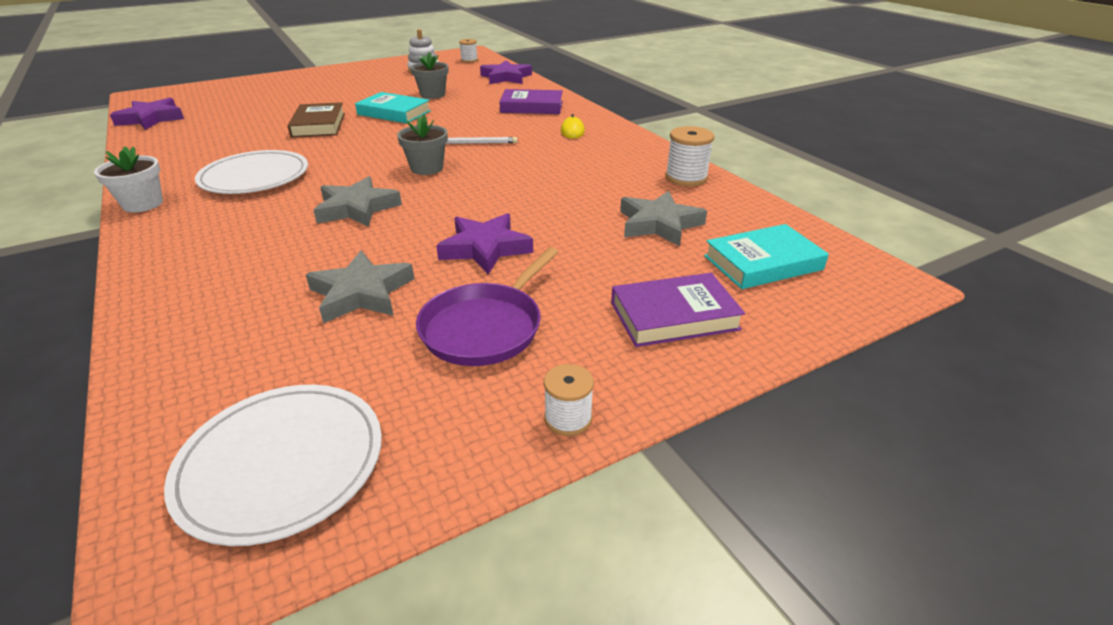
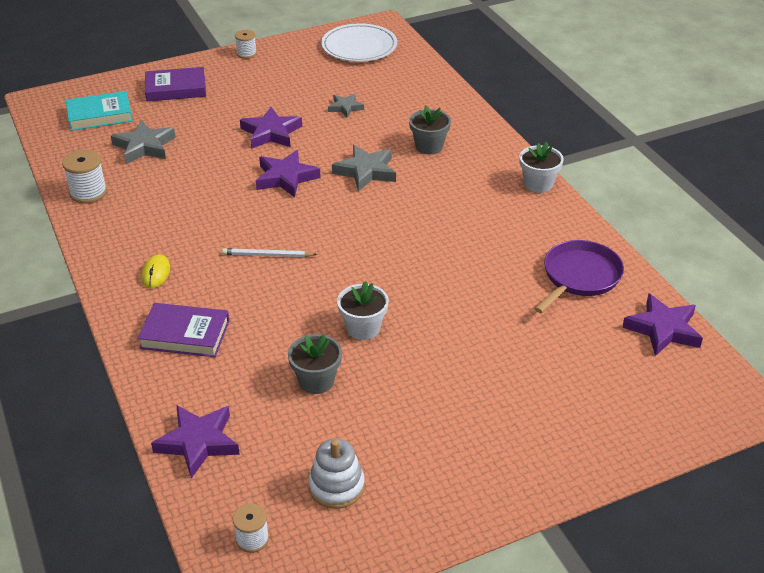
camera: 175 degrees left, 5 degrees up
white plate [195,150,308,194] -> none
brown book [287,102,345,138] -> none
grey star [306,250,414,324] -> grey star [328,94,364,118], size x0.60
turquoise book [355,92,431,124] -> white flower pot [337,281,389,340]
grey flower pot [397,115,448,175] -> grey flower pot moved to [409,105,451,154]
purple pan [416,247,558,366] -> purple pan moved to [535,240,624,313]
none -> purple star [256,150,321,197]

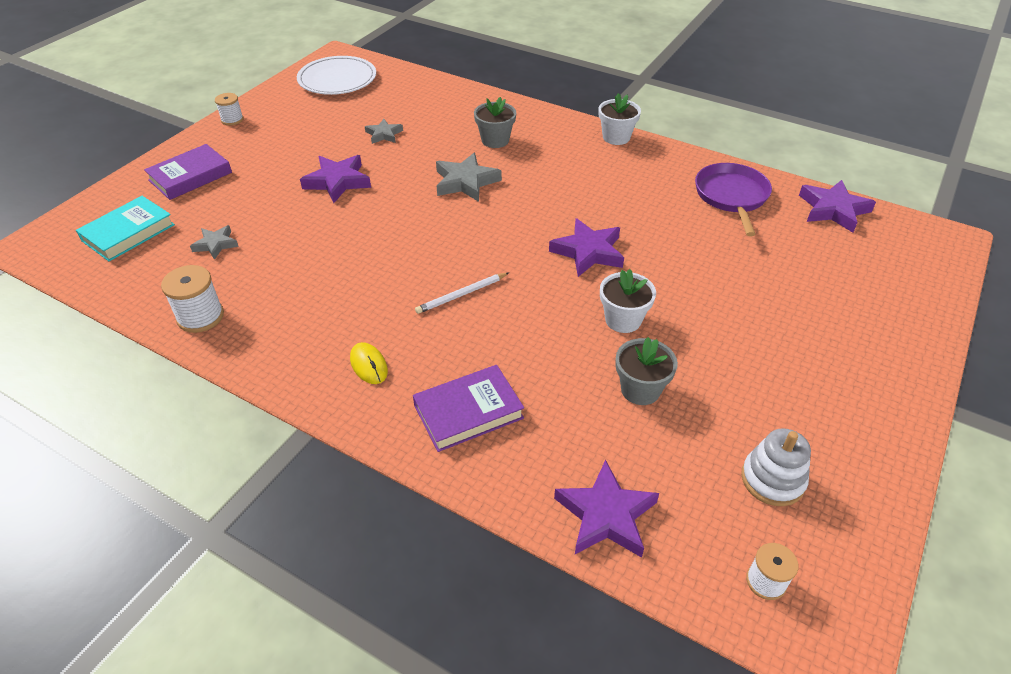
camera: 35 degrees left, 5 degrees up
grey star [111,120,176,164] -> grey star [190,225,239,260], size x0.60
purple star [256,150,321,197] -> purple star moved to [549,218,624,277]

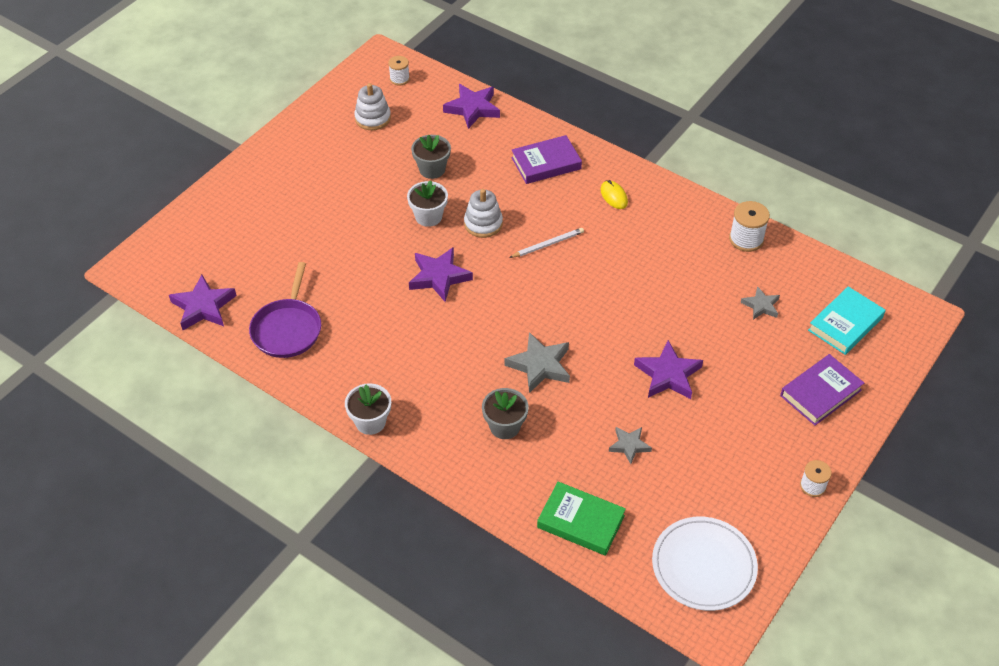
camera: 175 degrees left, 5 degrees up
none -> white stacking toy [464,189,503,238]
none -> green book [537,482,626,556]

